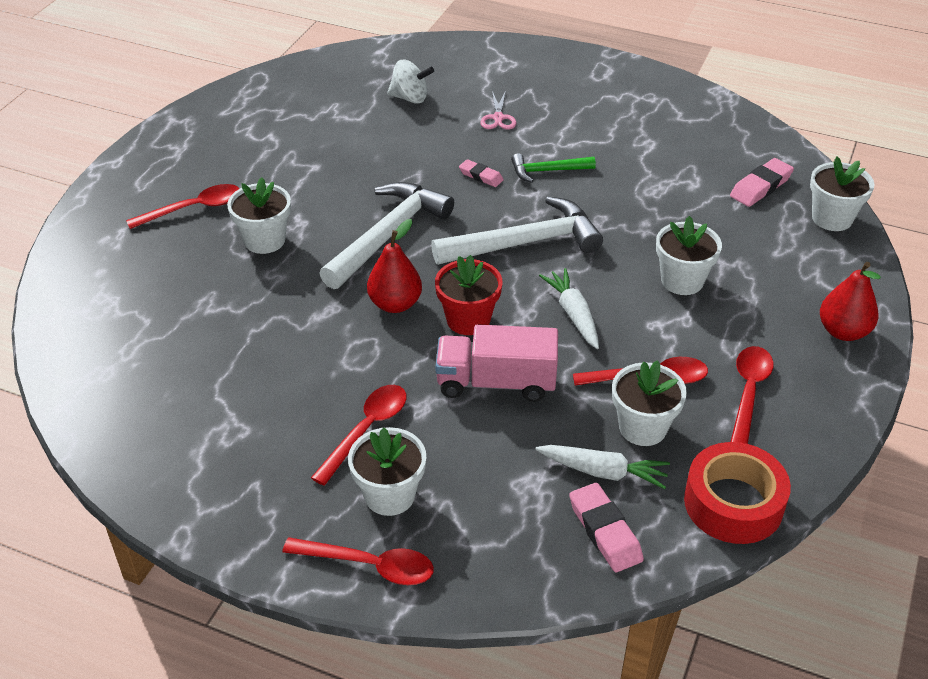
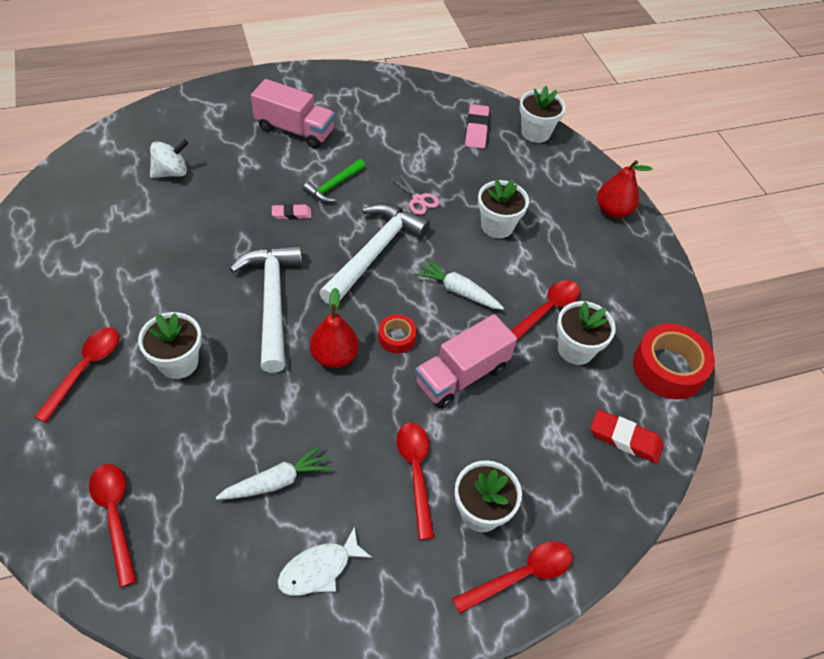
camera: 45 degrees left, 10 degrees up
red flower pot [435,255,502,335] -> red tape [378,314,417,353]
pink scissors [480,90,516,130] -> pink scissors moved to [389,172,440,215]
white carrot [535,445,670,489] -> white carrot moved to [216,445,332,500]
pink eraser [569,483,644,572] -> red eraser [591,409,664,463]
red spoon [730,346,773,444] -> red spoon moved to [89,464,137,588]
none -> pink truck [251,79,335,149]
none -> white fish [278,526,372,596]

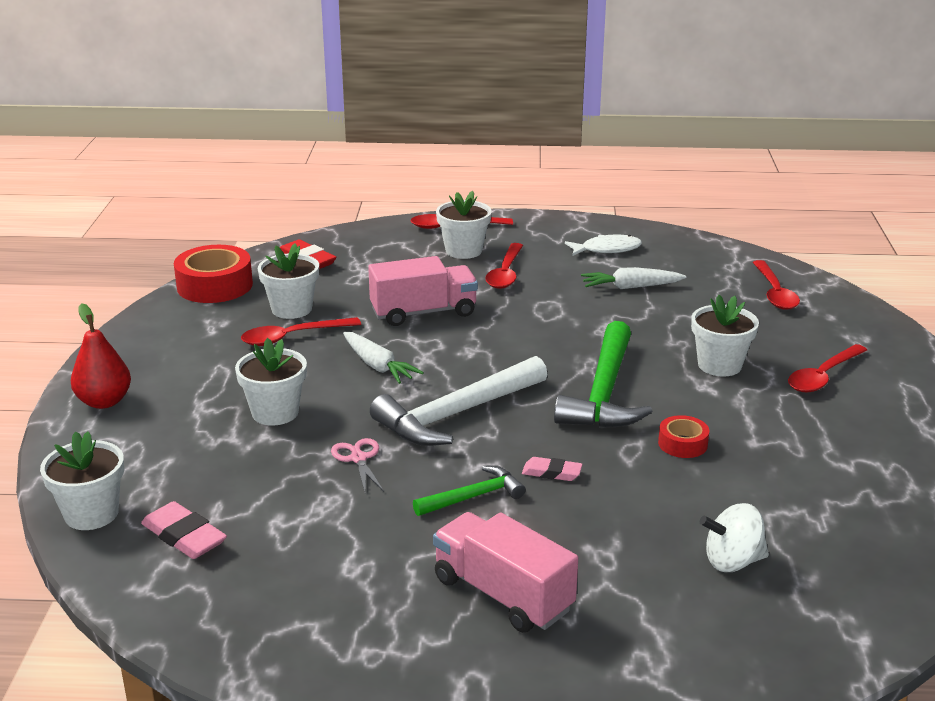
camera: 155 degrees left, 25 degrees down
white hammer [230,245,302,373] -> green hammer [554,321,652,428]
red pear [310,288,359,368] -> none
red tape [378,314,417,353] -> red tape moved to [658,415,710,458]
pink eraser [465,104,489,149] -> pink eraser turned 75 degrees counterclockwise [141,501,227,559]

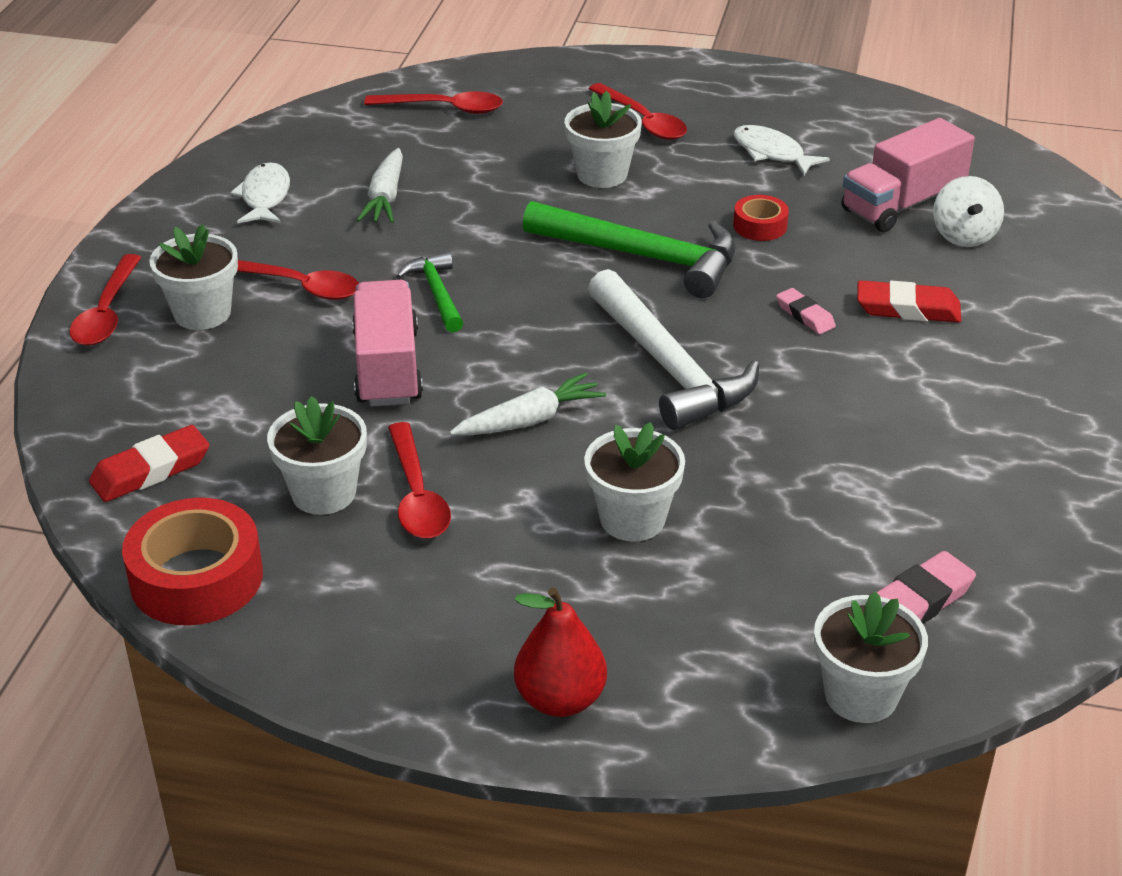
camera: 80 degrees left, 10 degrees up
pink scissors [331,438,384,492] -> none
green hammer [413,466,525,516] -> green hammer moved to [397,252,463,333]
pink truck [433,512,578,633] -> pink truck moved to [842,118,975,232]
pink eraser [522,457,583,481] -> pink eraser turned 60 degrees counterclockwise [776,288,836,334]
none -> white fish [734,125,830,175]
none -> red eraser [857,280,961,323]

